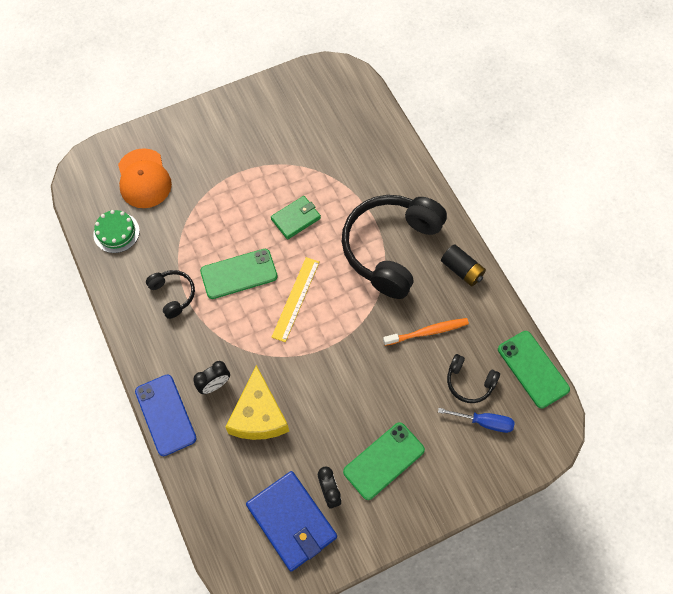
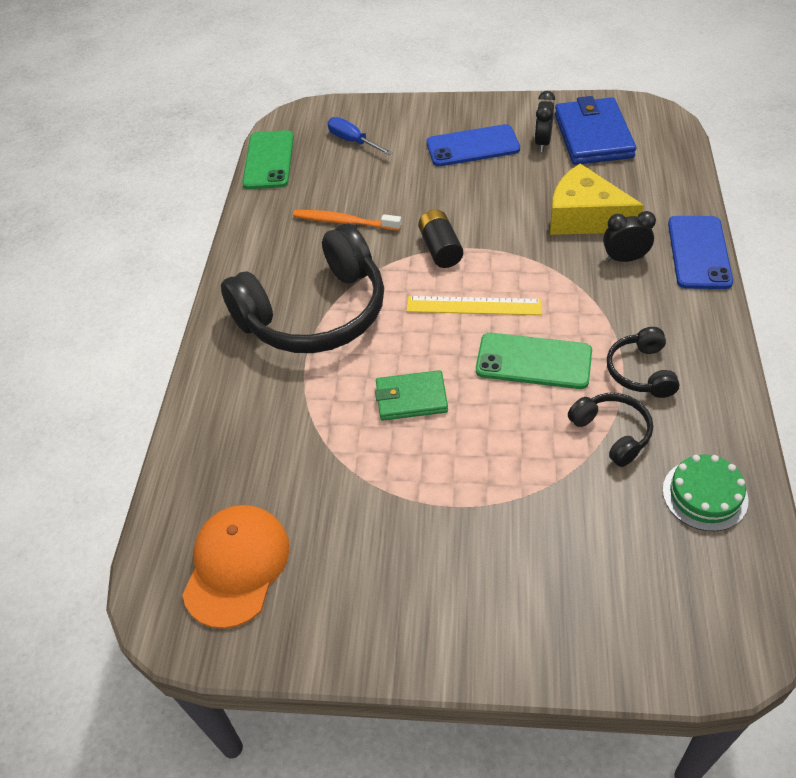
camera: 145 degrees left, 15 degrees down
orange cap [118,148,172,208] -> orange cap moved to [182,505,290,629]
yellow cheese [225,365,289,440] -> yellow cheese turned 90 degrees counterclockwise [550,164,644,235]
yellow ruler [272,257,319,342] -> yellow ruler turned 45 degrees clockwise [406,296,542,315]
green phone [343,422,425,500] -> blue phone [426,124,520,166]
black battery [441,244,486,286] -> black battery moved to [418,210,463,268]
black headphones [447,354,500,403] -> black headphones moved to [568,393,653,467]

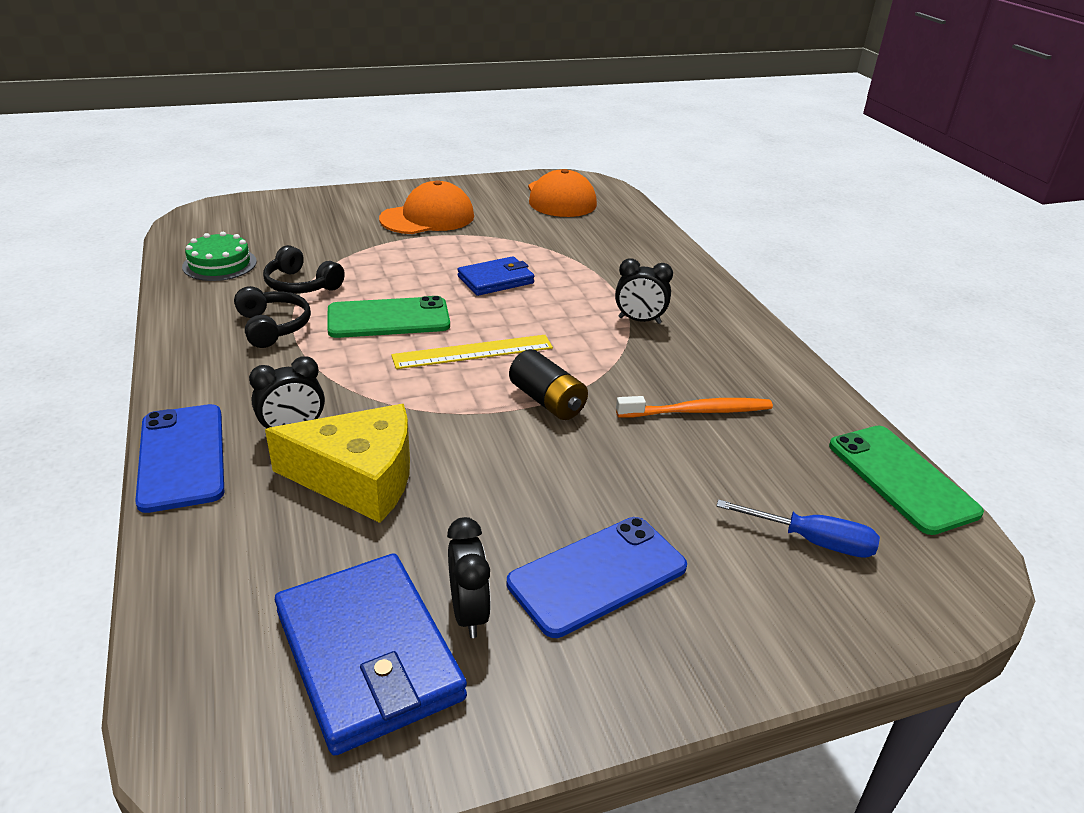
camera: 150 degrees right, 15 degrees down
black headphones [221,224,384,353] -> black clock [615,258,673,324]
green wallet [375,370,448,420] -> blue wallet [457,256,534,296]
none -> orange cap [379,180,474,234]

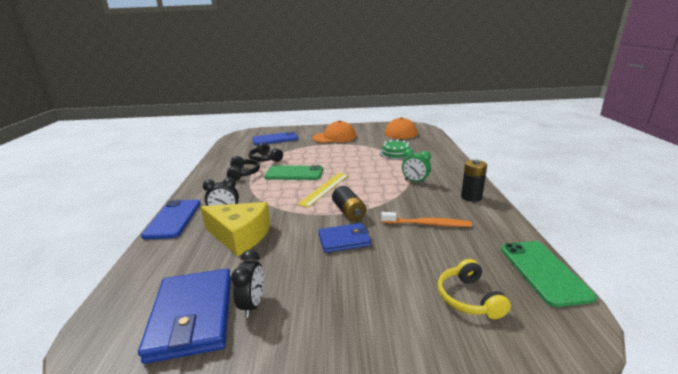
camera: 20 degrees right, 10 degrees down
green cake [182,232,257,281] -> green cake moved to [379,139,410,160]
yellow ruler [391,335,553,369] -> yellow ruler turned 60 degrees counterclockwise [297,173,349,208]
blue wallet [457,256,534,296] -> blue wallet moved to [318,223,371,253]
blue phone [506,517,687,638] -> blue phone moved to [252,131,298,145]
black clock [615,258,673,324] -> green clock [402,149,431,183]
blue screwdriver [716,499,880,558] -> yellow headphones [438,259,511,319]
none -> black battery [461,160,487,202]

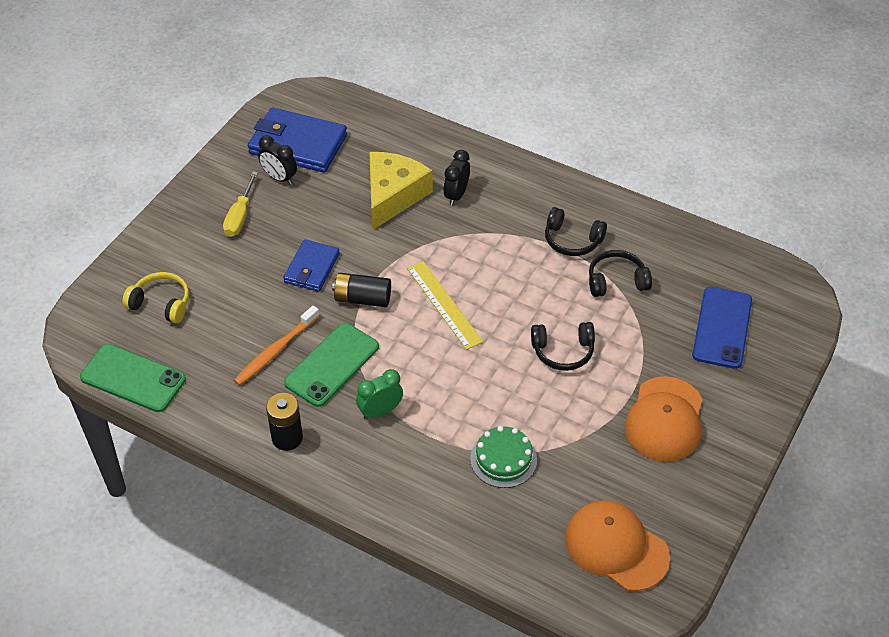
camera: 120 degrees right, 25 degrees up
blue phone [141,200,201,239] -> none
yellow cheese [201,202,270,256] -> yellow cheese turned 150 degrees clockwise [369,152,433,230]
green phone [264,165,323,180] -> green phone moved to [284,323,379,407]
none -> yellow screwdriver [223,171,258,237]
none -> black headphones [531,322,595,371]

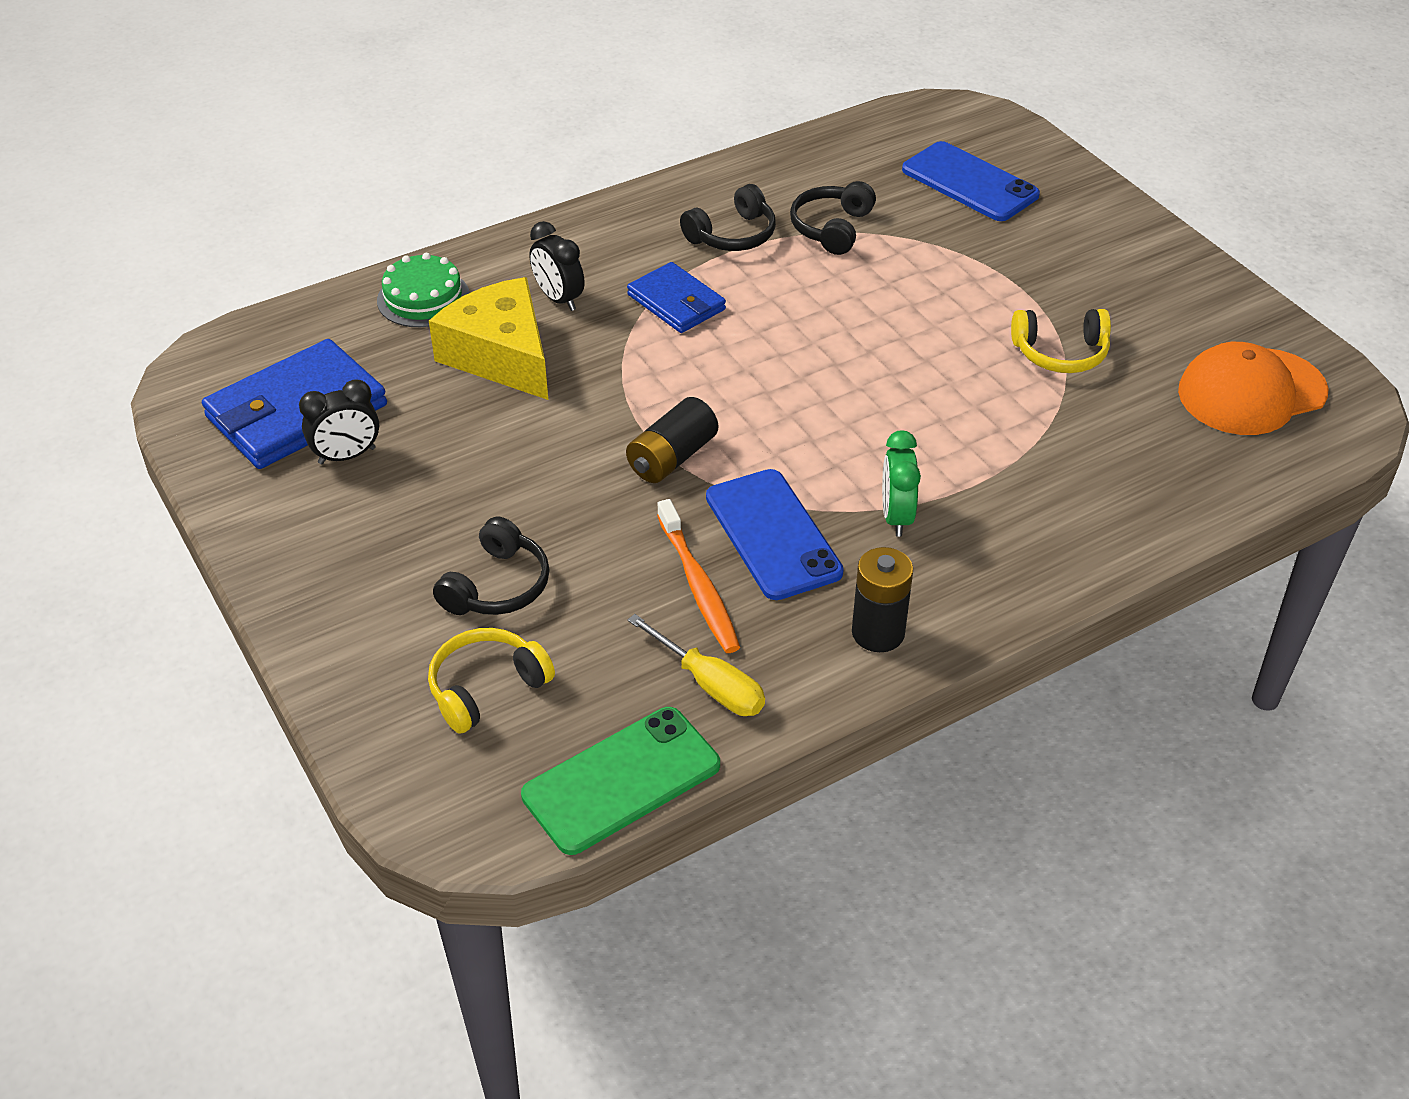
camera: 60 degrees left, 5 degrees down
yellow screwdriver [223,171,258,237] -> yellow screwdriver moved to [627,614,765,716]
blue wallet [283,239,340,292] -> blue wallet moved to [627,262,726,333]
green phone [284,323,379,407] -> blue phone [706,469,844,600]
yellow ruler [407,261,483,350] -> none
green cake [470,426,537,488] -> green cake moved to [377,253,470,327]
black headphones [531,322,595,371] -> black headphones moved to [433,517,549,615]
orange cap [625,376,703,462] -> none
none -> yellow headphones [1011,309,1111,373]

